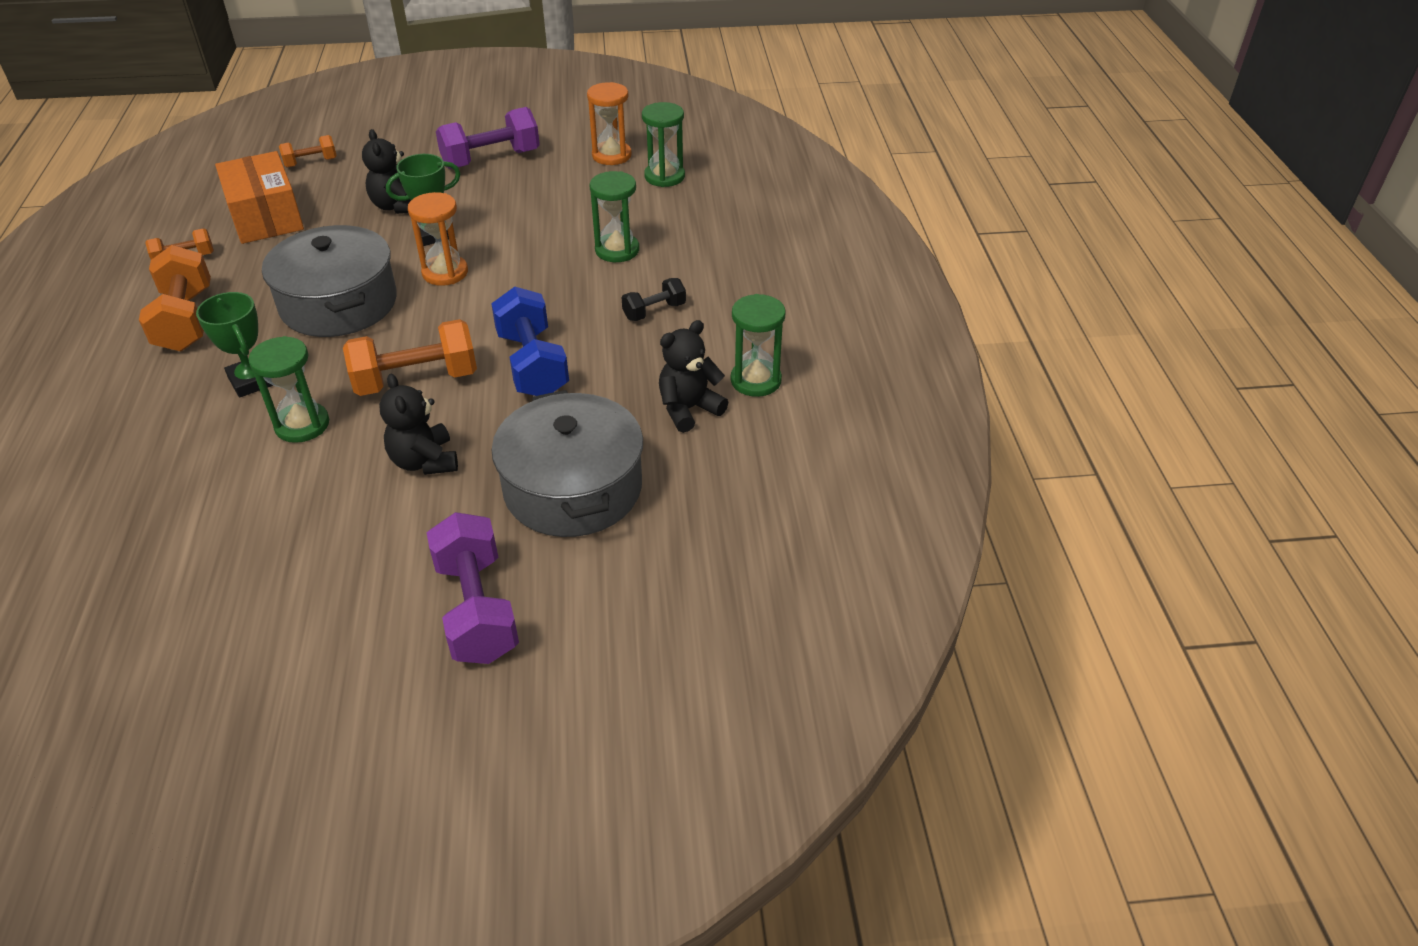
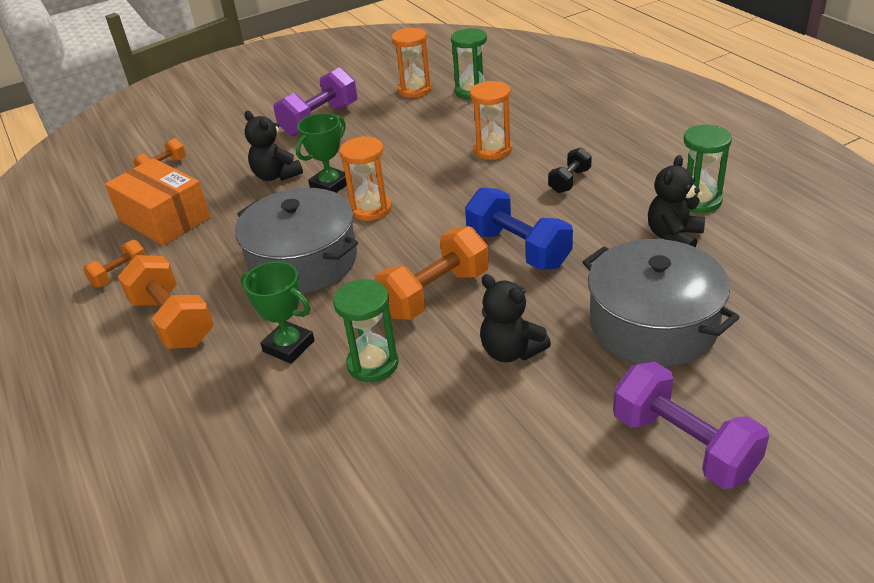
camera: 20 degrees left, 5 degrees down
green hourglass [590,171,639,262] -> orange hourglass [470,81,512,160]

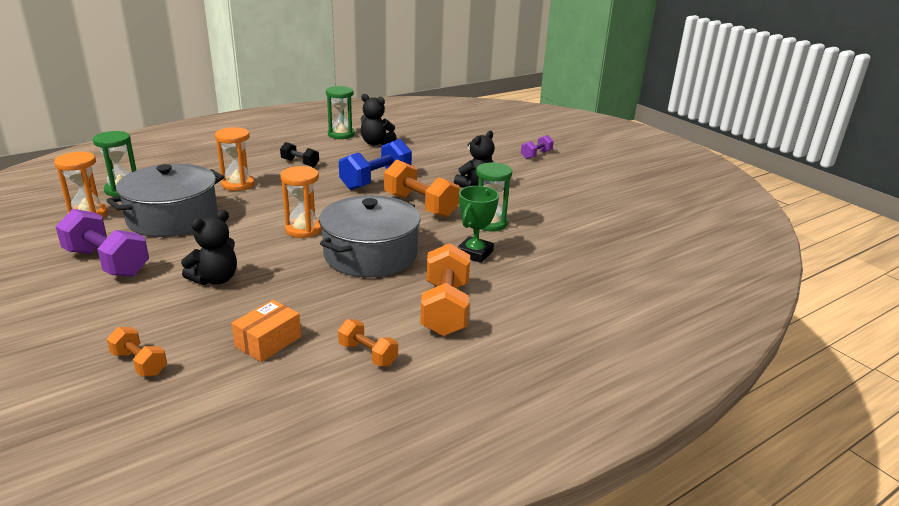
camera: 100 degrees left, 10 degrees down
orange box [105,158,210,246] -> orange box [231,300,301,362], size x0.59
orange dumbbell [118,255,214,349] -> orange dumbbell turned 45 degrees counterclockwise [420,243,470,336]
green trophy [296,113,347,193] -> none
grey pot [583,239,740,367] -> grey pot moved to [106,164,224,237]
purple dumbbell [613,362,769,489] -> purple dumbbell [521,135,554,159], size x0.54

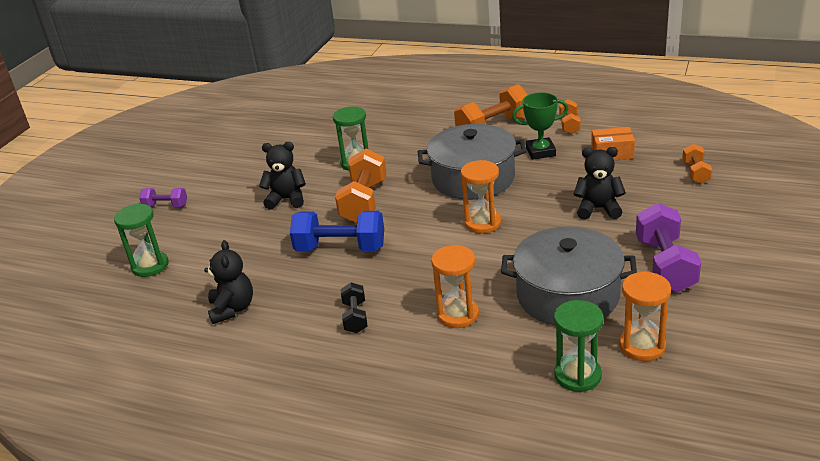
camera: 120 degrees left, 5 degrees up
green hourglass [326,86,355,139] -> green hourglass moved to [114,204,168,277]
green trophy [457,186,499,263] -> green trophy moved to [512,92,568,160]

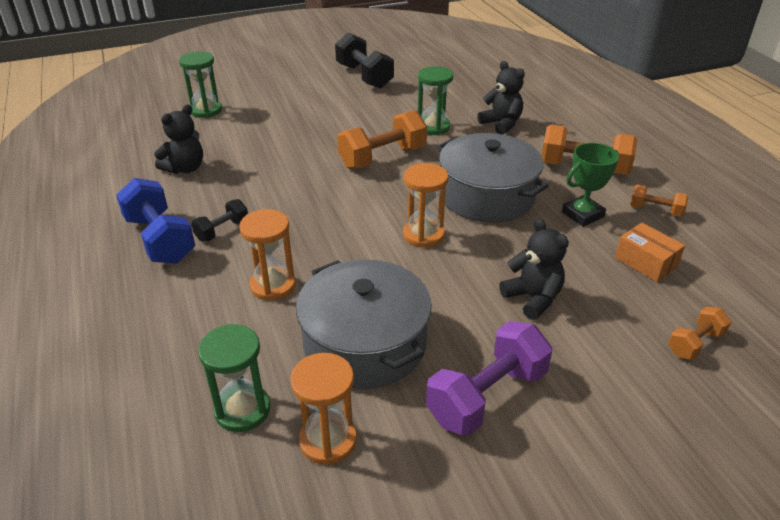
camera: 45 degrees right, 5 degrees up
purple dumbbell [139,188,187,207] -> none
black teddy bear [259,142,306,210] -> black teddy bear moved to [477,61,525,134]
blue dumbbell [290,211,384,252] -> blue dumbbell moved to [116,178,195,264]
green trophy [512,92,568,160] -> green trophy turned 75 degrees counterclockwise [562,143,619,227]
orange dumbbell [559,99,581,134] -> orange dumbbell turned 60 degrees clockwise [630,184,689,217]
none -> black dumbbell [335,33,394,89]

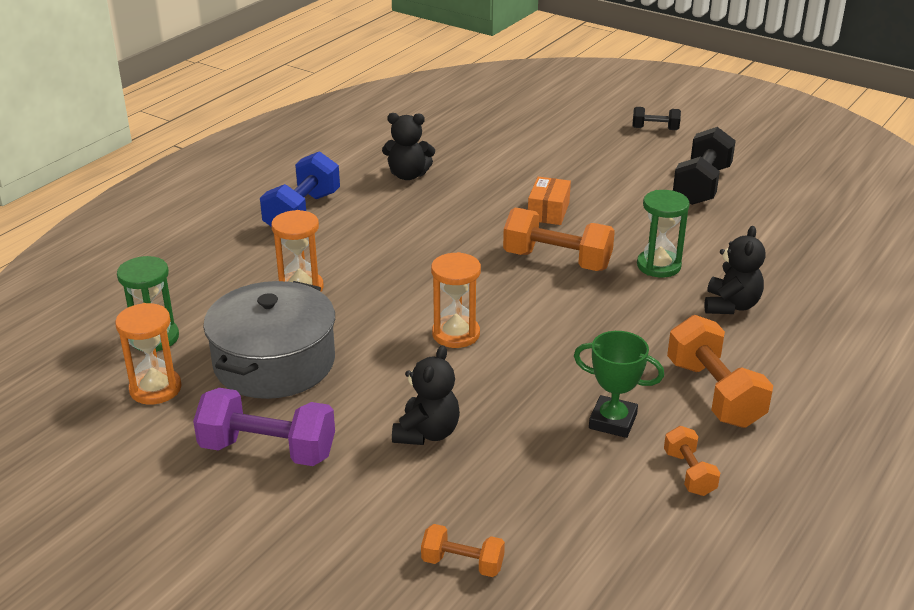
camera: 55 degrees right, 5 degrees down
green hourglass [179,51,222,118] -> none
black dumbbell [191,199,248,242] -> black dumbbell moved to [632,107,681,130]
grey pot [437,133,549,223] -> none
orange box [615,222,685,282] -> orange box moved to [528,177,571,225]

